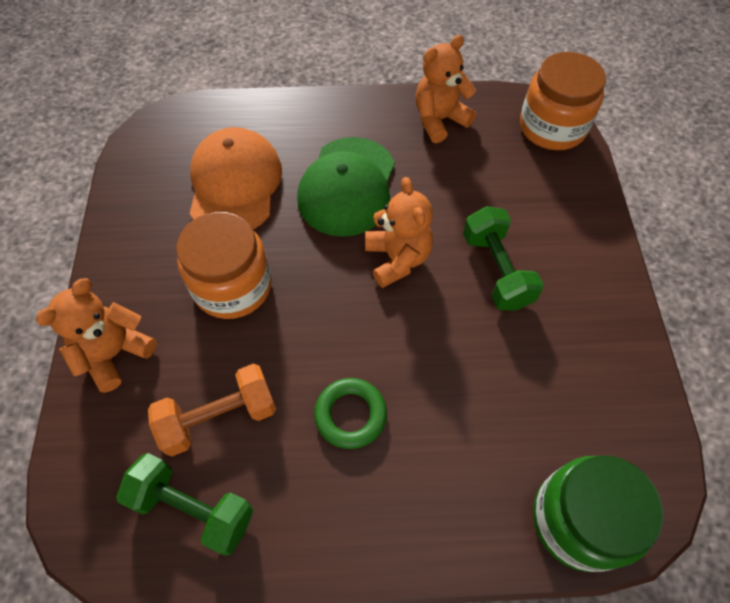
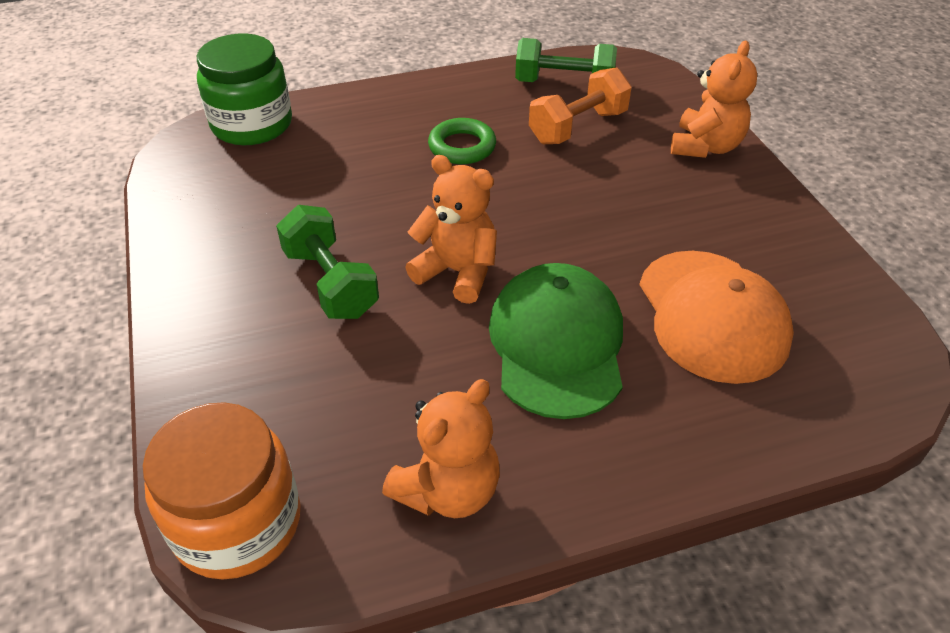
camera: 165 degrees right, 15 degrees down
orange jar [176,212,272,319] -> none
orange teddy bear [365,177,433,288] -> orange teddy bear turned 150 degrees clockwise [405,155,497,304]

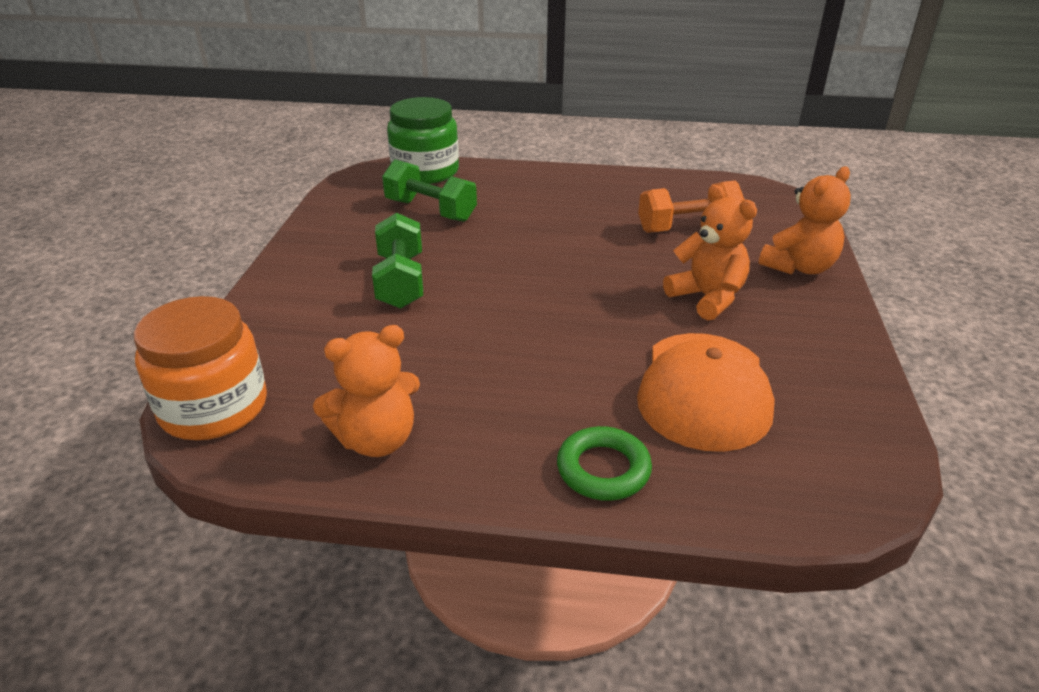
camera: 25 degrees right, 10 degrees down
orange teddy bear [405,155,497,304] -> orange teddy bear moved to [663,185,757,321]
green ring [428,118,496,164] -> green ring moved to [557,426,652,501]
green cap [489,263,623,419] -> none
green dumbbell [515,38,617,82] -> green dumbbell moved to [382,159,477,222]

